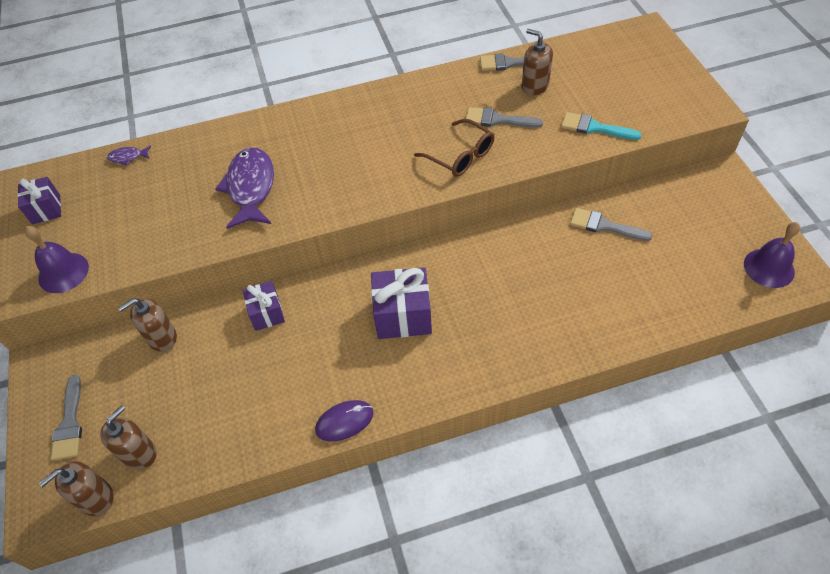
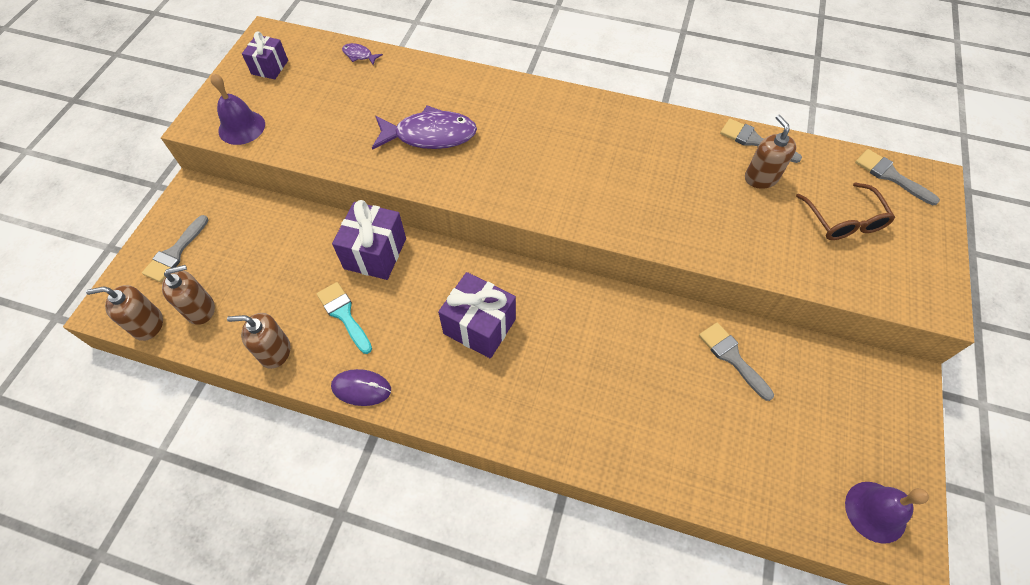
camera: 30 degrees right, 5 degrees up
brown soap dispenser [118,298,177,352] -> brown soap dispenser moved to [227,313,291,369]
purple fish [215,147,274,229] -> purple fish turned 60 degrees clockwise [372,105,477,150]
purple gift [243,281,285,331] -> purple gift [332,200,406,280], size x1.61
brown glasses [414,119,494,177] -> brown glasses moved to [796,182,895,240]
grey brush [466,107,543,128] -> grey brush moved to [855,149,940,205]
turquoise brush [561,112,642,140] -> turquoise brush moved to [317,282,372,354]

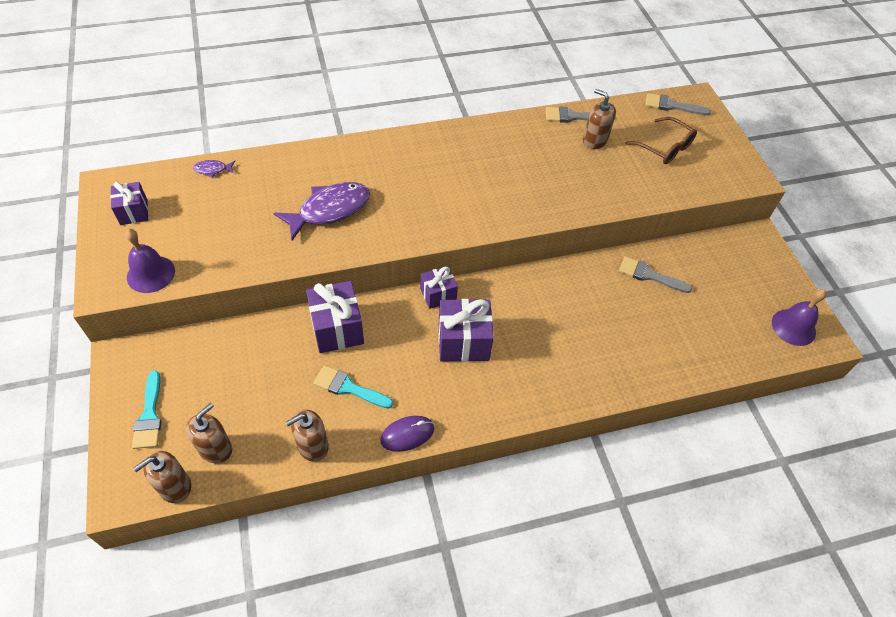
camera: 35 degrees left, 5 degrees down
grey brush [142,215,209,282] -> turquoise brush [132,370,162,449]
none -> purple gift [420,266,458,309]

